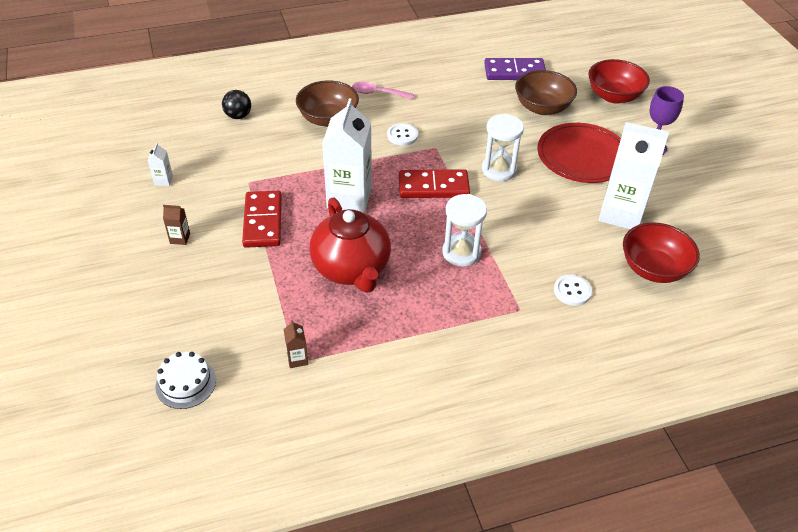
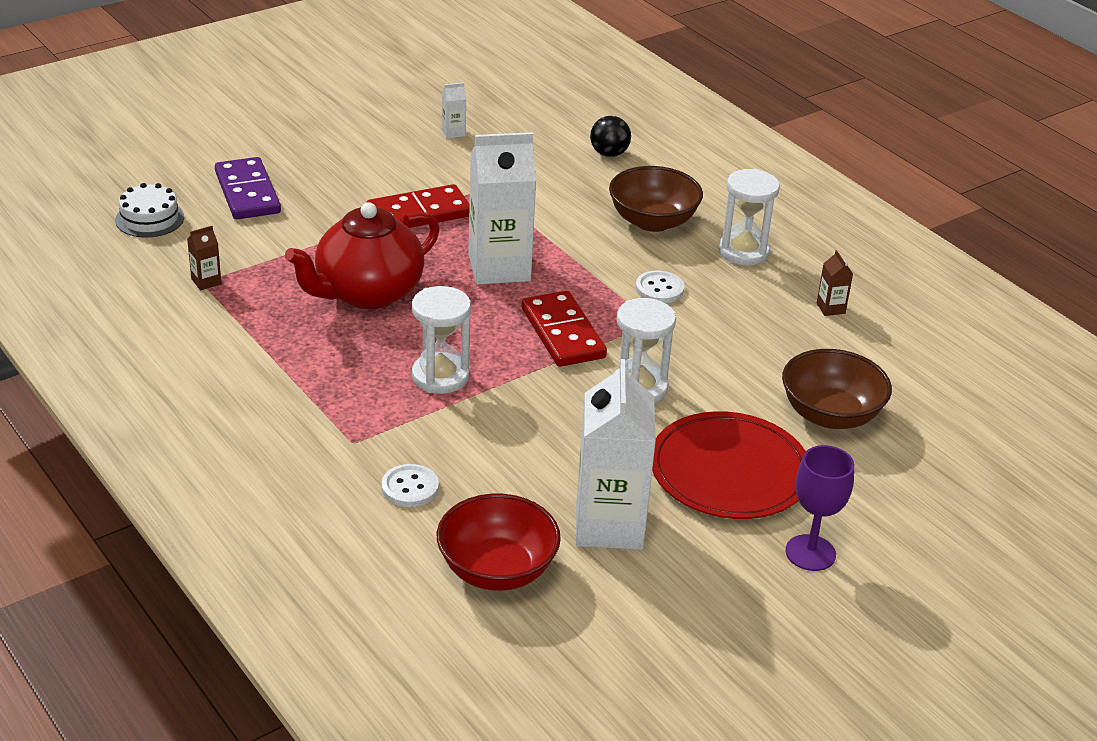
camera: 70 degrees right, 10 degrees down
brown carton [163,205,190,245] -> brown carton moved to [817,250,853,316]
pink spoon [352,82,414,99] -> white hourglass [719,169,780,265]
purple domino [484,58,546,80] -> purple domino moved to [215,157,281,219]
red bowl [588,59,650,104] -> none

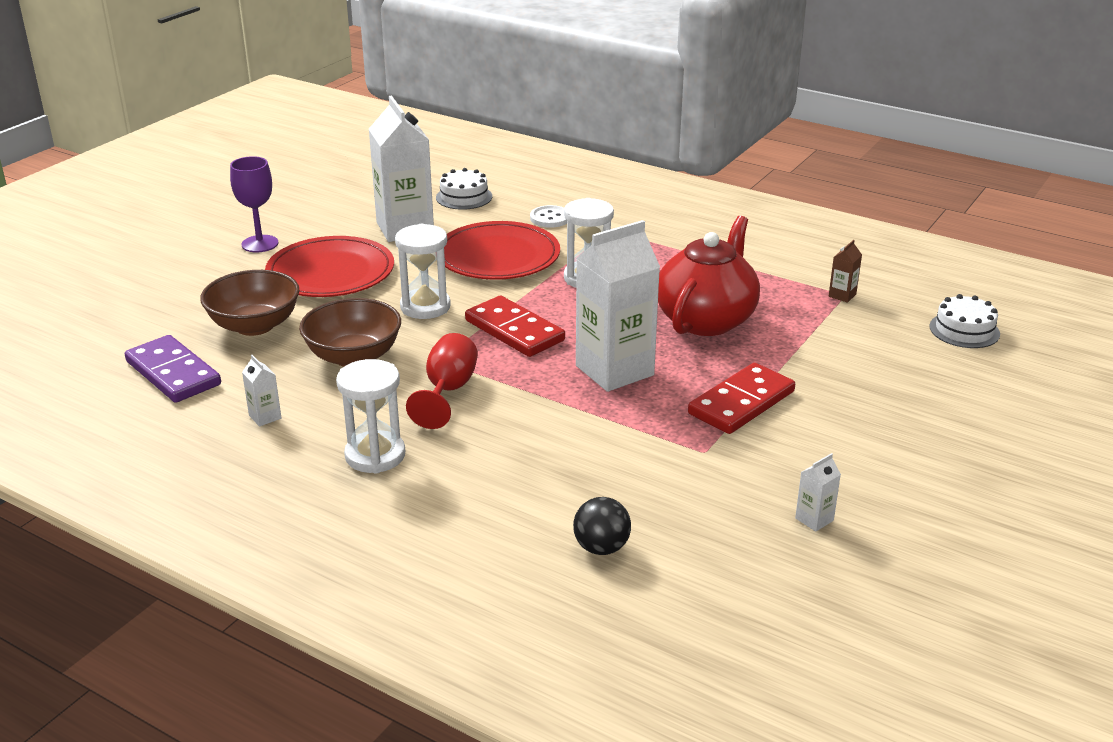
camera: 160 degrees right, 5 degrees down
purple domino [215,157,281,219] -> purple domino moved to [125,335,221,403]
red bowl [437,494,561,591] -> white cake [436,168,492,210]
brown bowl [609,166,703,232] -> brown bowl moved to [299,298,401,367]
white button [636,271,684,303] -> red goblet [406,333,478,429]
brown carton [817,250,853,316] -> white carton [242,355,281,427]
none -> red plate [444,221,560,280]

